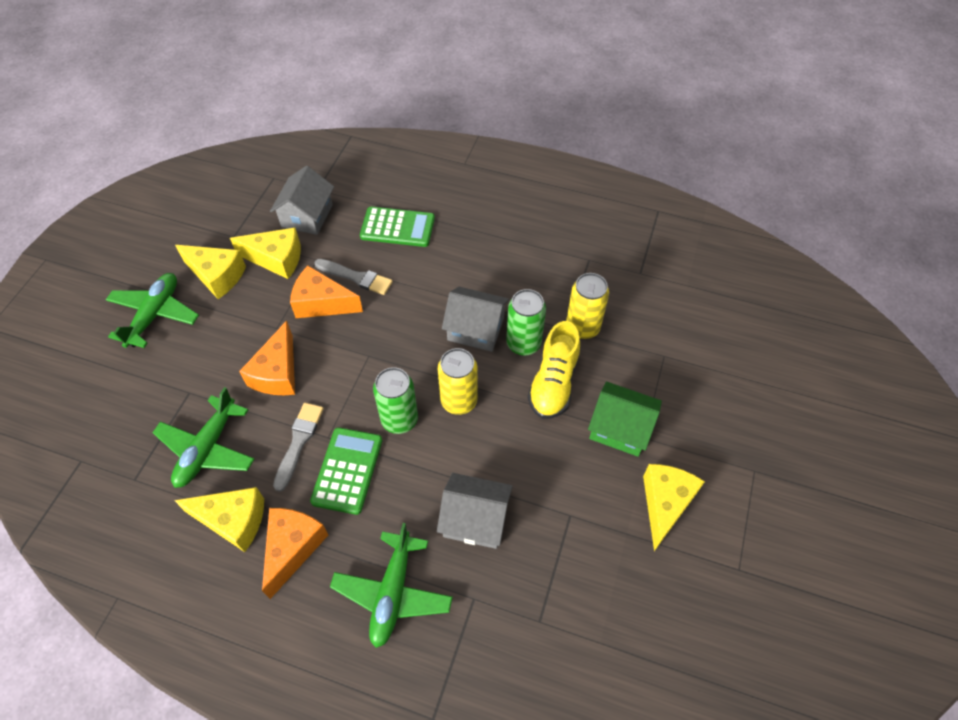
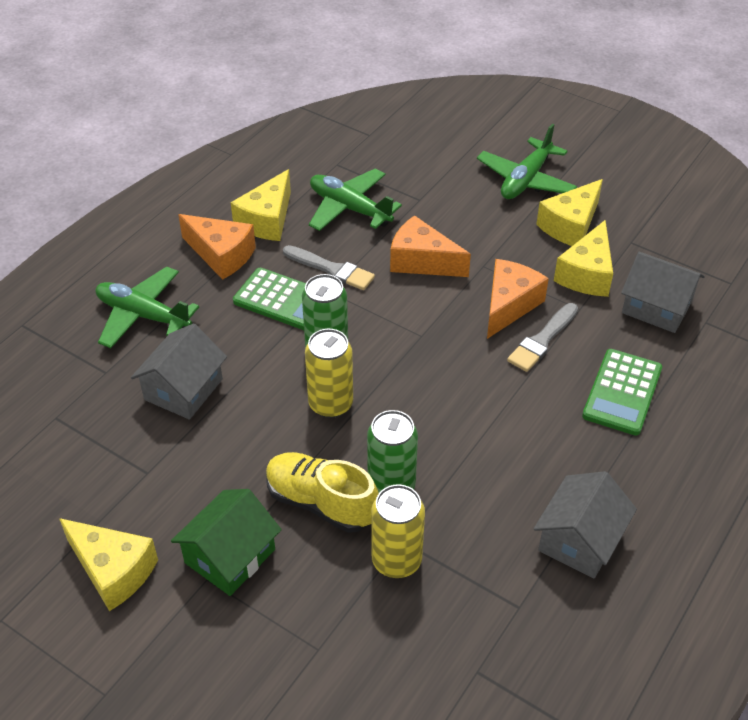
camera: 105 degrees right, 10 degrees down
green plane [106,273,199,348] -> green plane turned 90 degrees clockwise [477,124,577,199]
grey house [442,287,509,352] -> grey house moved to [534,471,637,578]

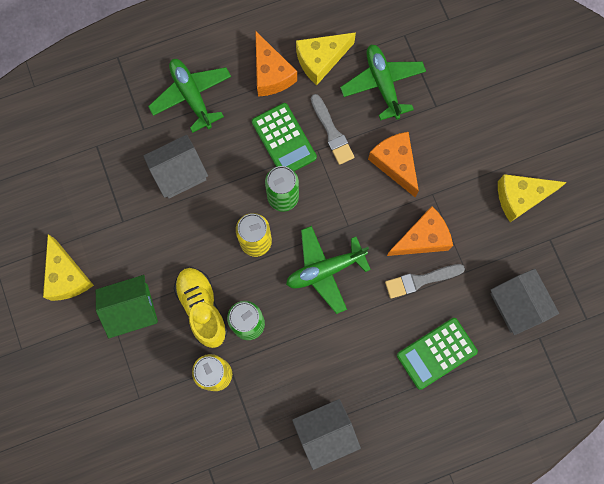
camera: 35 degrees right, 30 degrees up
green plane [477,124,577,199] -> green plane moved to [286,226,371,314]
yellow cheese [554,220,613,297] -> none

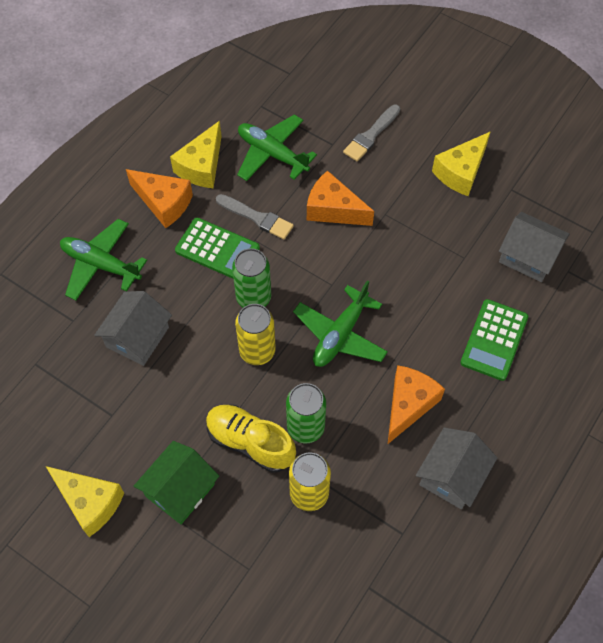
camera: 35 degrees left, 15 degrees down
grey brush [385,264,465,299] -> grey brush moved to [343,105,400,161]
orange cheese [387,206,453,256] -> orange cheese moved to [387,365,445,445]

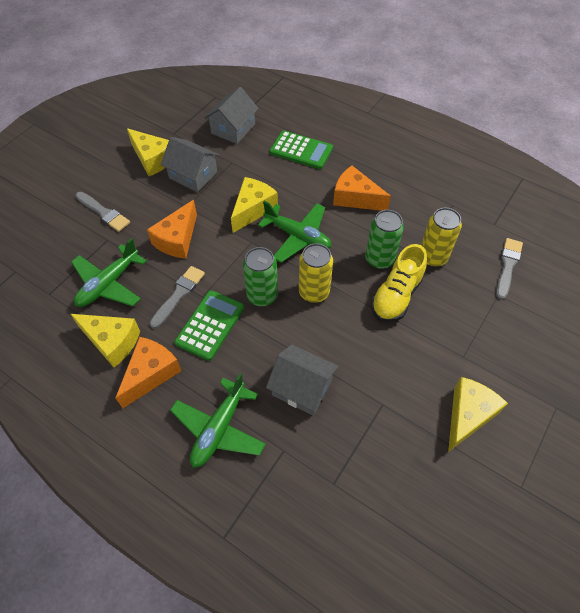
camera: 90 degrees left, 5 degrees down
green house [134,441,219,524] -> none
grey house [416,427,497,509] -> grey house moved to [161,137,219,192]
none -> yellow cheese [231,177,278,233]
none -> grey brush [496,238,523,300]

